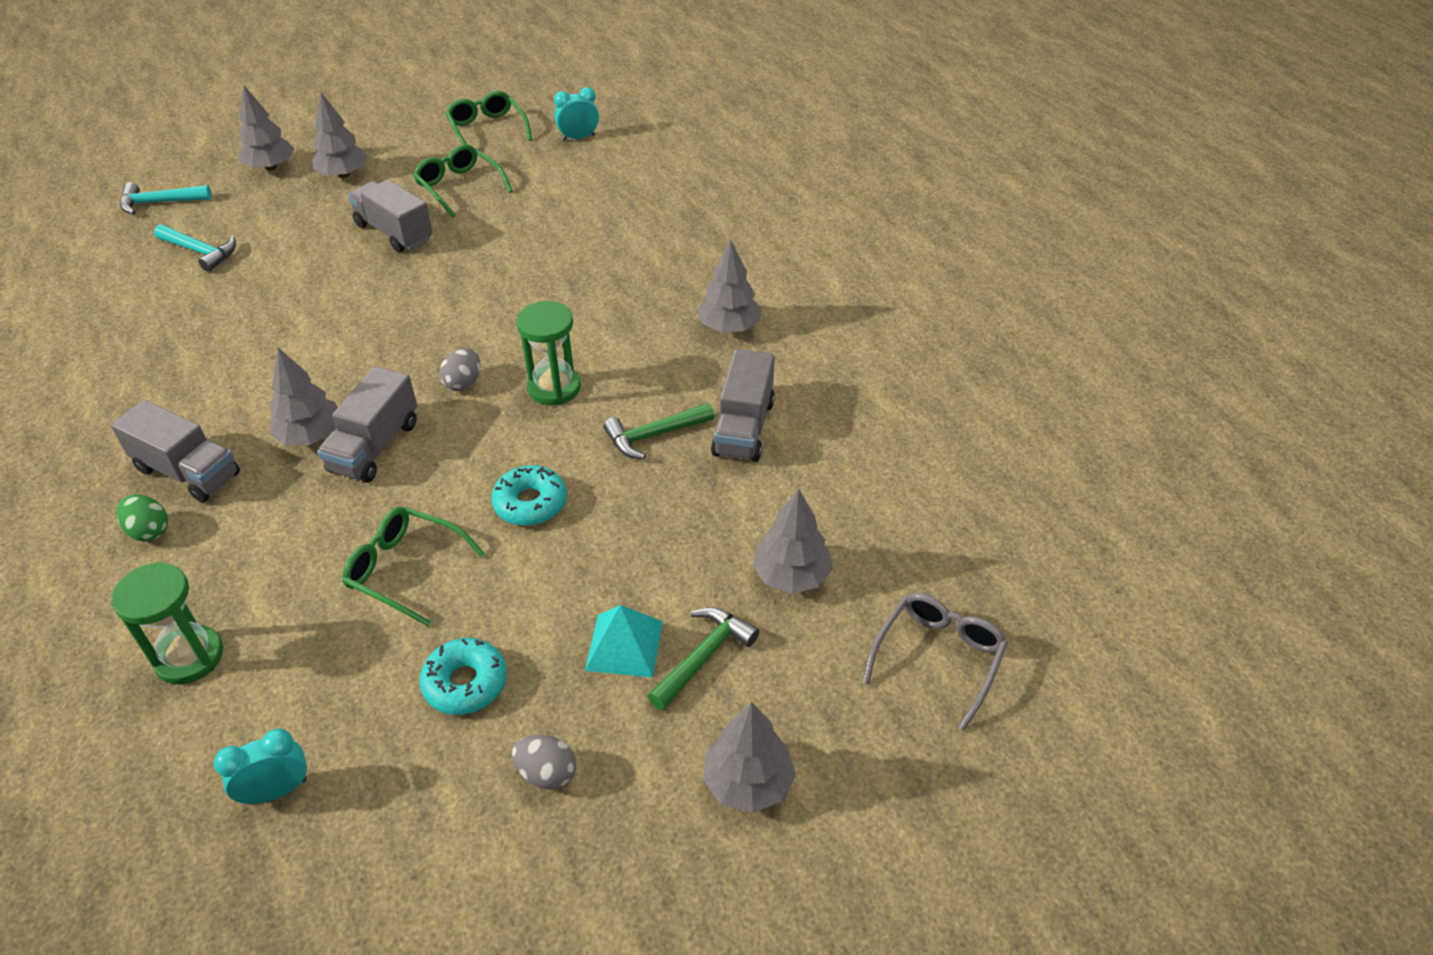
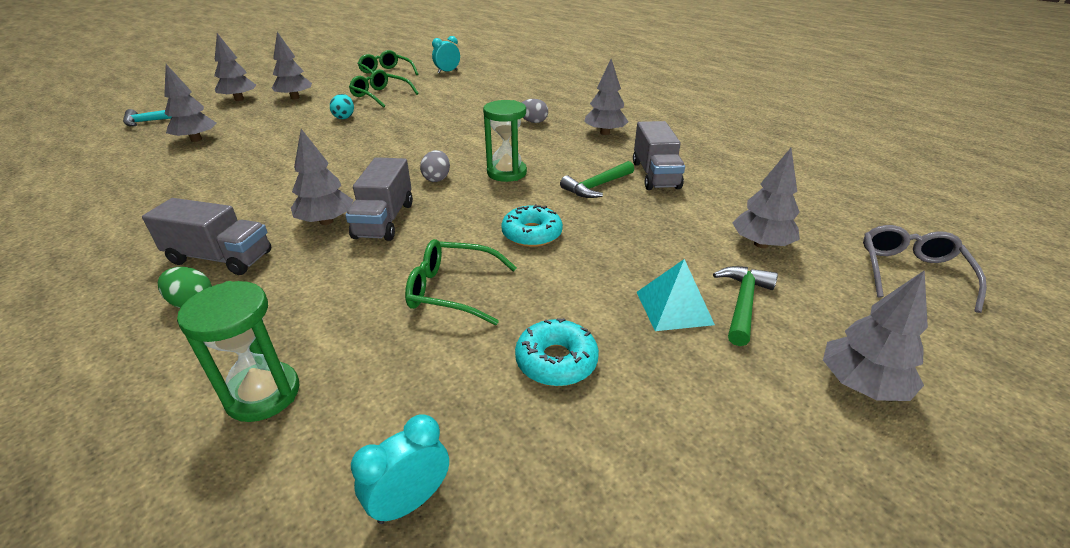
camera: 15 degrees left, 10 degrees down
turquoise hammer [154,224,236,272] -> grey tree [164,64,217,142]
grey truck [348,179,433,252] -> turquoise egg [330,94,354,119]
grey egg [512,735,576,790] -> grey egg moved to [521,99,548,123]

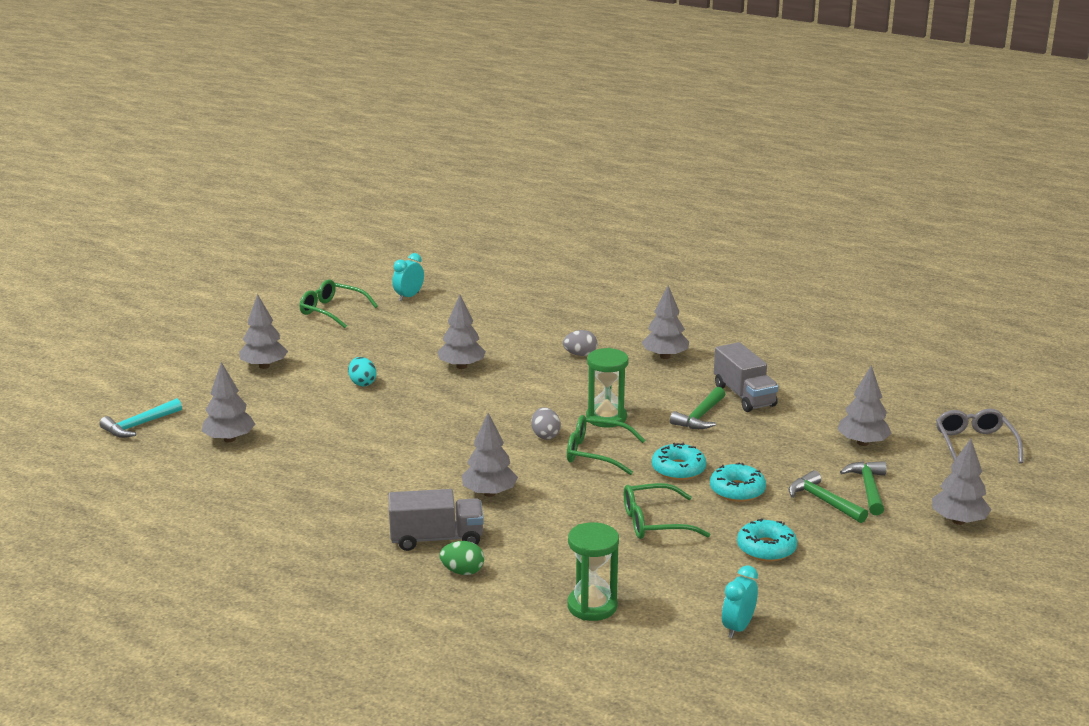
camera: 20 degrees left, 10 degrees down
grey tree [214,33,256,101] -> grey tree moved to [437,295,486,369]
grey truck [345,157,413,241] -> none
green glasses [349,69,419,108] -> green glasses moved to [567,415,645,475]
turquoise pyramid [637,259,715,331] -> green hammer [789,470,868,523]
none -> turquoise donut [710,462,766,502]

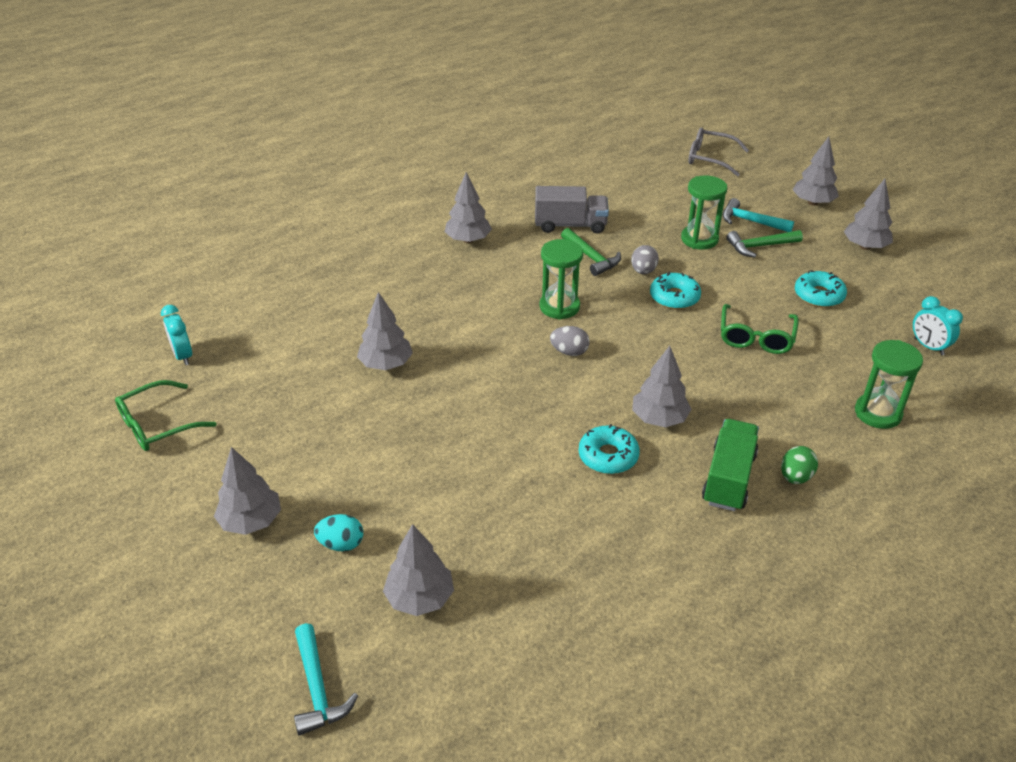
camera: 65 degrees left, 15 degrees up
turquoise egg [348,357,376,386] -> turquoise egg moved to [314,514,363,552]
grey truck [388,489,484,551] -> green truck [702,419,759,511]
grey egg [563,330,597,356] -> grey egg moved to [631,245,659,274]
green glasses [567,415,645,475] -> none
turquoise donut [710,462,766,502] -> turquoise donut moved to [579,424,640,474]
grey tree [837,365,892,446] -> grey tree moved to [844,179,893,250]
green hammer [840,461,887,515] -> turquoise hammer [723,198,794,232]
none -> green hourglass [681,175,727,250]

